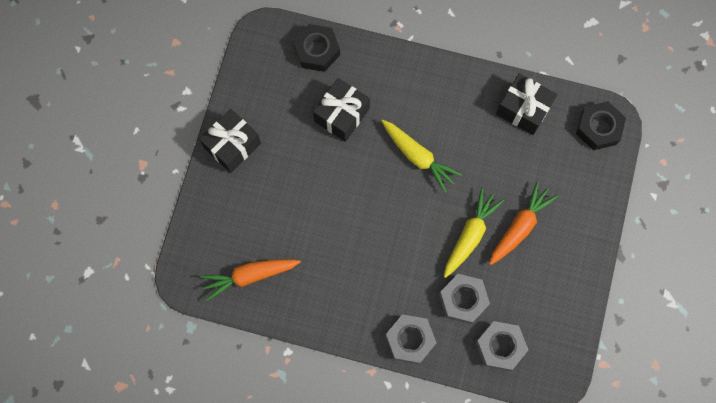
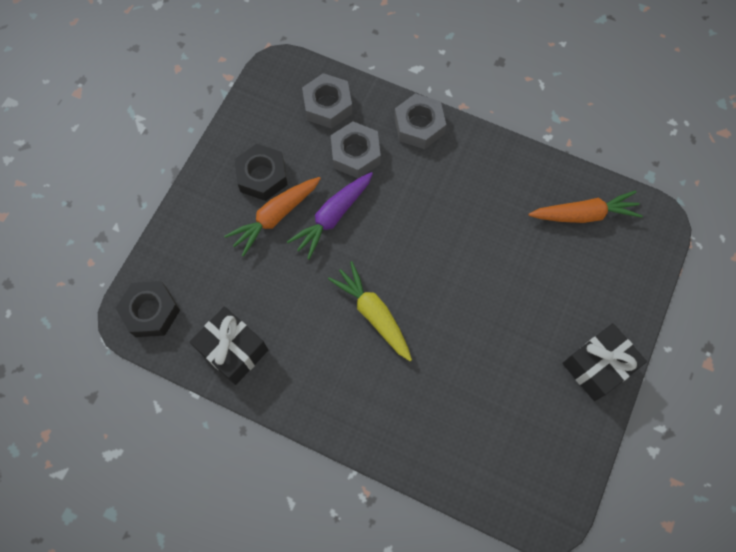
camera: 170 degrees left, 5 degrees down
black nut [293,24,340,72] -> black nut moved to [234,144,288,201]
black gift [313,78,370,142] -> none
yellow carrot [444,188,504,278] -> purple carrot [287,172,373,260]

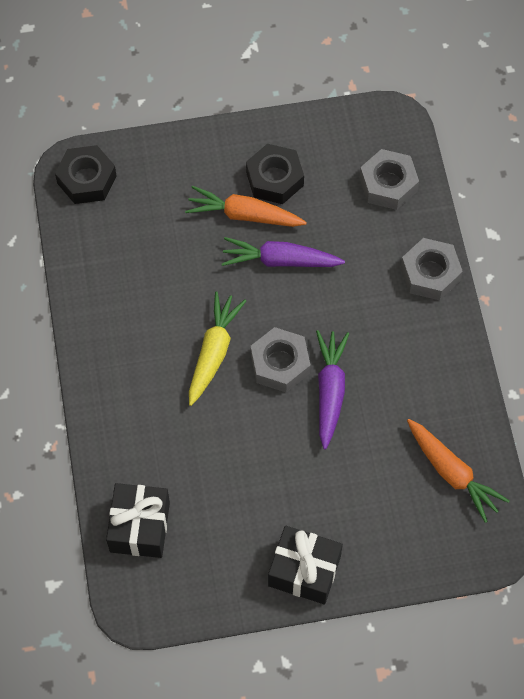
camera: 55 degrees right, 5 degrees down
black gift [190,307,268,385] -> black gift moved to [106,483,170,558]
grey nut [331,121,381,178] -> grey nut moved to [251,327,311,392]
none -> purple carrot [316,330,349,449]

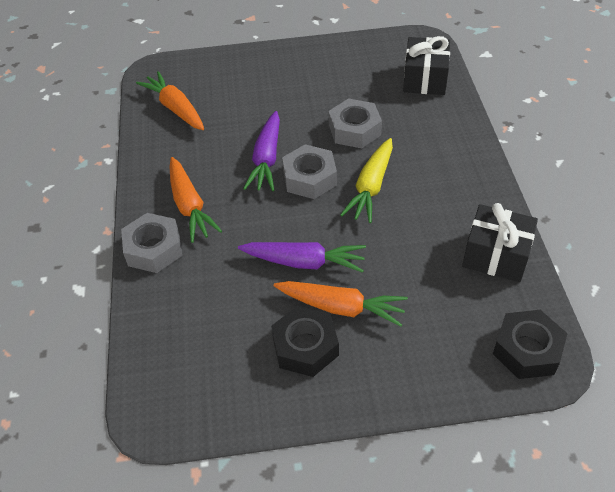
camera: 175 degrees left, 15 degrees down
black gift [268,526,343,604] -> black gift moved to [462,203,538,282]
grey nut [359,149,419,210] -> grey nut moved to [329,98,382,148]
none -> orange carrot [170,157,222,243]

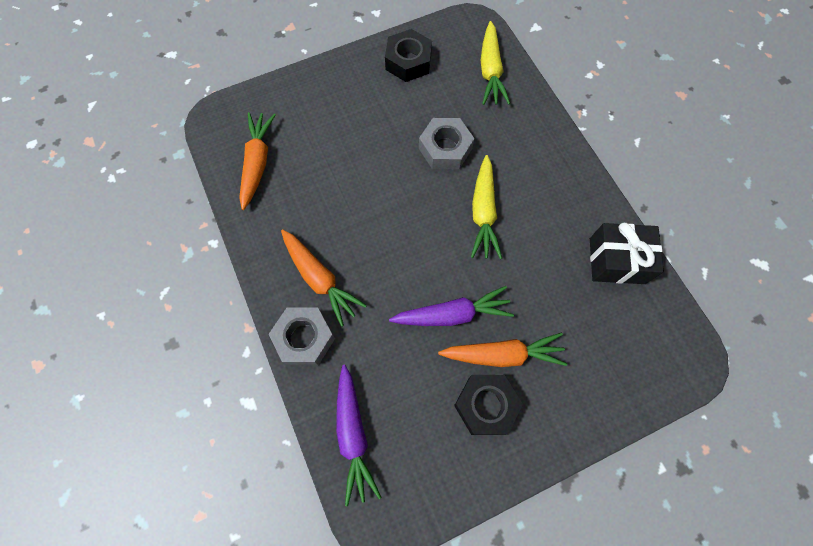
camera: 20 degrees left, 20 degrees up
orange carrot [136,71,204,130] -> orange carrot turned 60 degrees clockwise [239,112,276,210]
purple carrot [243,111,280,191] -> purple carrot moved to [336,365,382,506]
grey nut [282,144,337,199] -> none
black gift [403,36,450,95] -> yellow carrot [480,21,510,105]
black nut [493,310,568,379] -> black nut moved to [385,29,432,82]

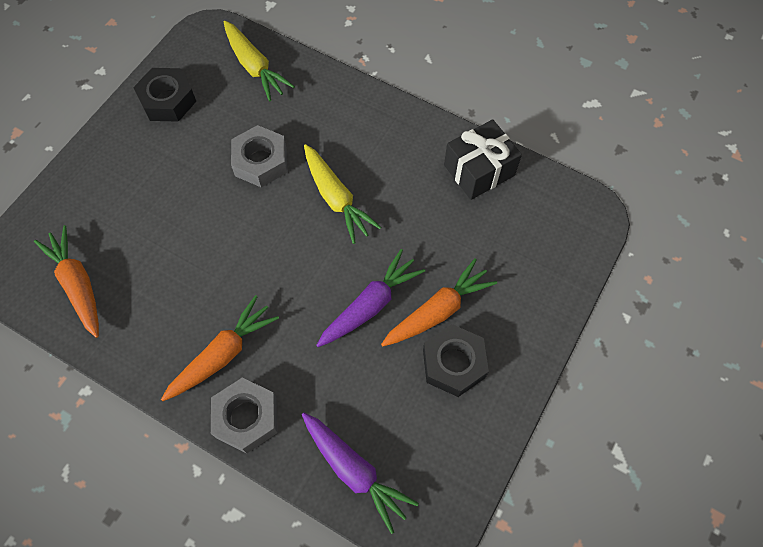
camera: 35 degrees left, 5 degrees down
orange carrot [281,229,367,327] -> orange carrot turned 60 degrees counterclockwise [161,295,279,401]

